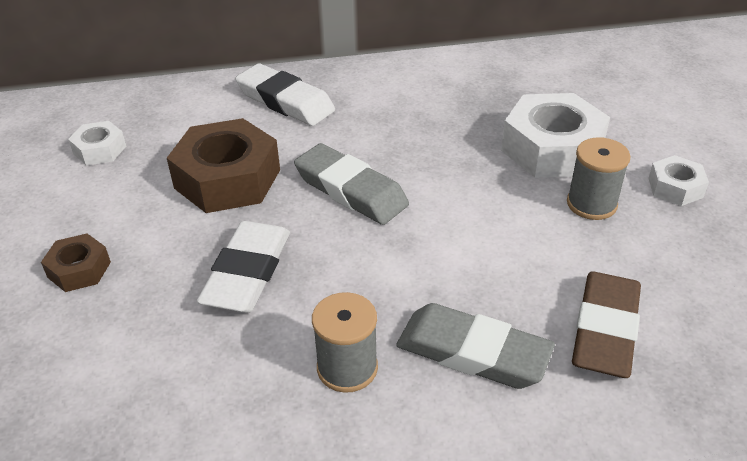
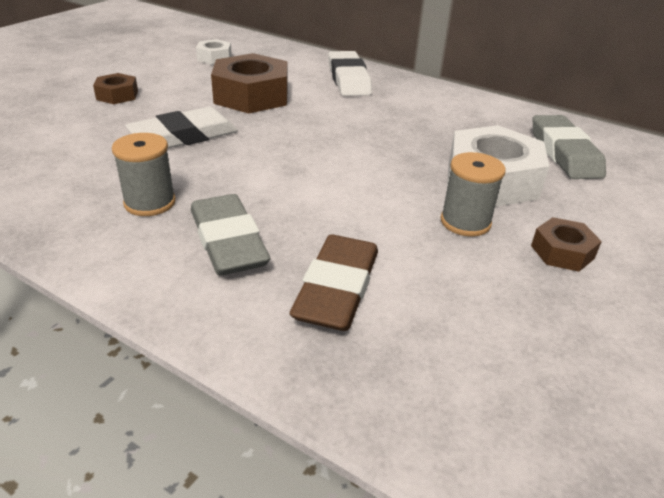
camera: 40 degrees right, 5 degrees down
grey eraser [294,143,409,225] -> grey eraser moved to [533,115,606,179]
brown eraser [572,271,641,378] -> brown eraser turned 45 degrees counterclockwise [290,235,378,331]
white nut [648,155,709,206] -> brown nut [531,217,602,272]

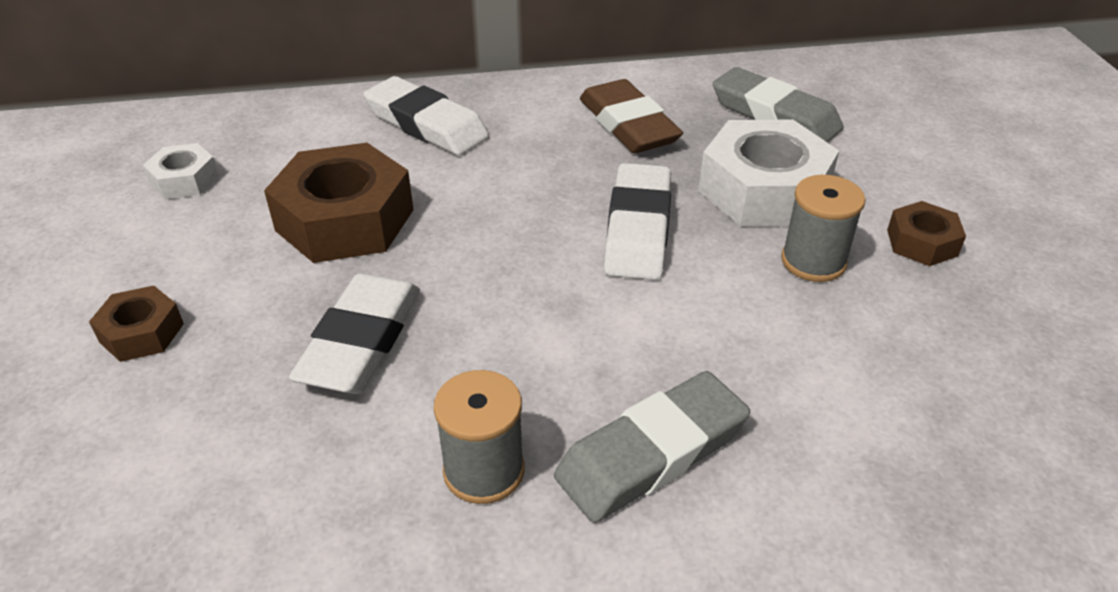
camera: 40 degrees left, 5 degrees up
grey eraser [191,194,270,276] -> grey eraser turned 60 degrees counterclockwise [554,371,750,523]
brown eraser [290,235,378,331] -> brown eraser moved to [580,79,683,153]
none -> white eraser [604,163,671,280]

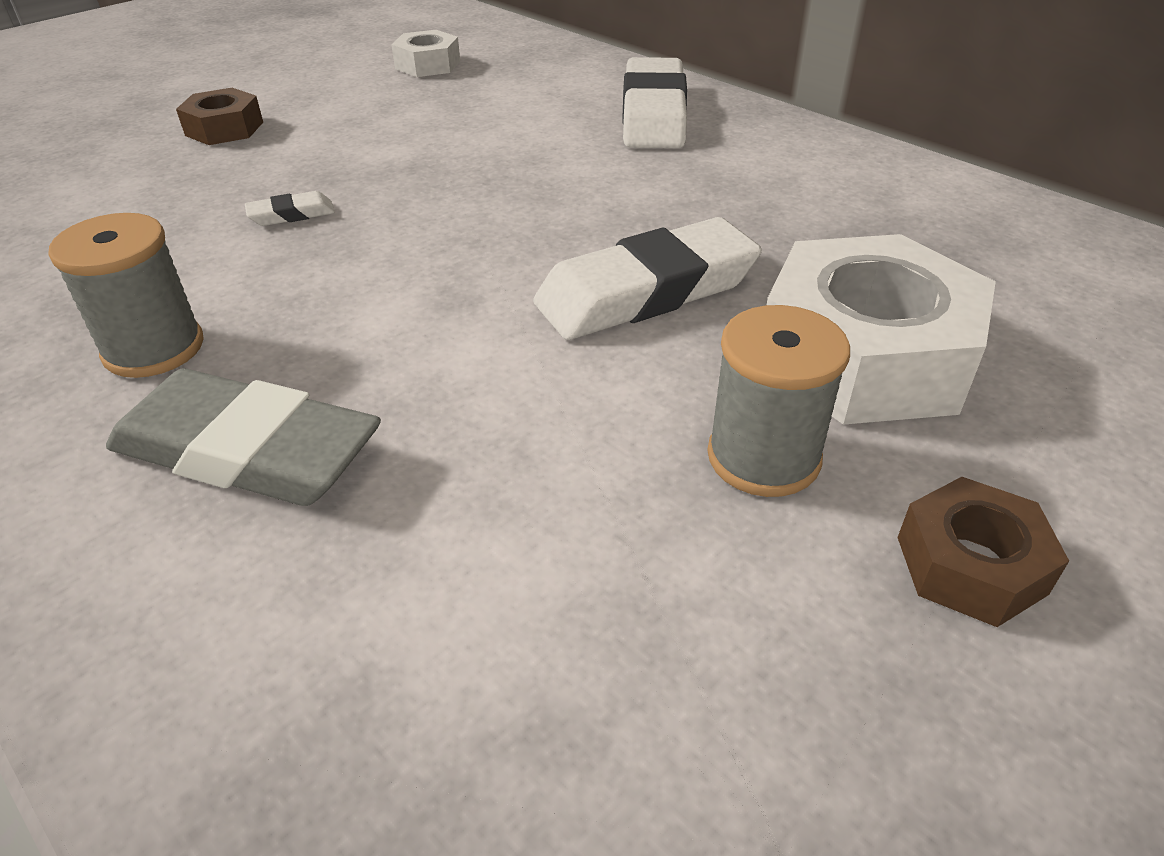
camera: 55 degrees right, 0 degrees up
brown nut [264,143,414,263] -> none
white eraser [289,274,420,394] -> white eraser [245,191,335,226], size x0.43
brown eraser [580,79,683,153] -> none
grey eraser [713,67,844,143] -> none

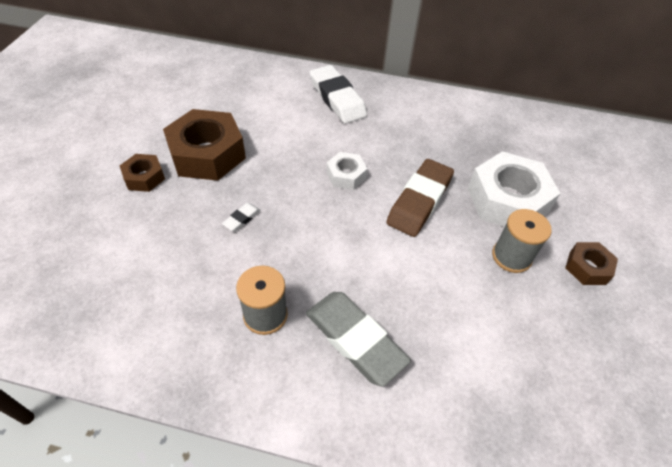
camera: 35 degrees left, 10 degrees up
grey eraser [106,369,381,506] -> grey eraser turned 60 degrees clockwise [306,292,411,386]
white nut [391,30,460,77] -> white nut moved to [326,152,367,190]
white eraser [533,217,762,340] -> brown eraser [386,159,454,237]
none -> brown nut [163,109,246,181]

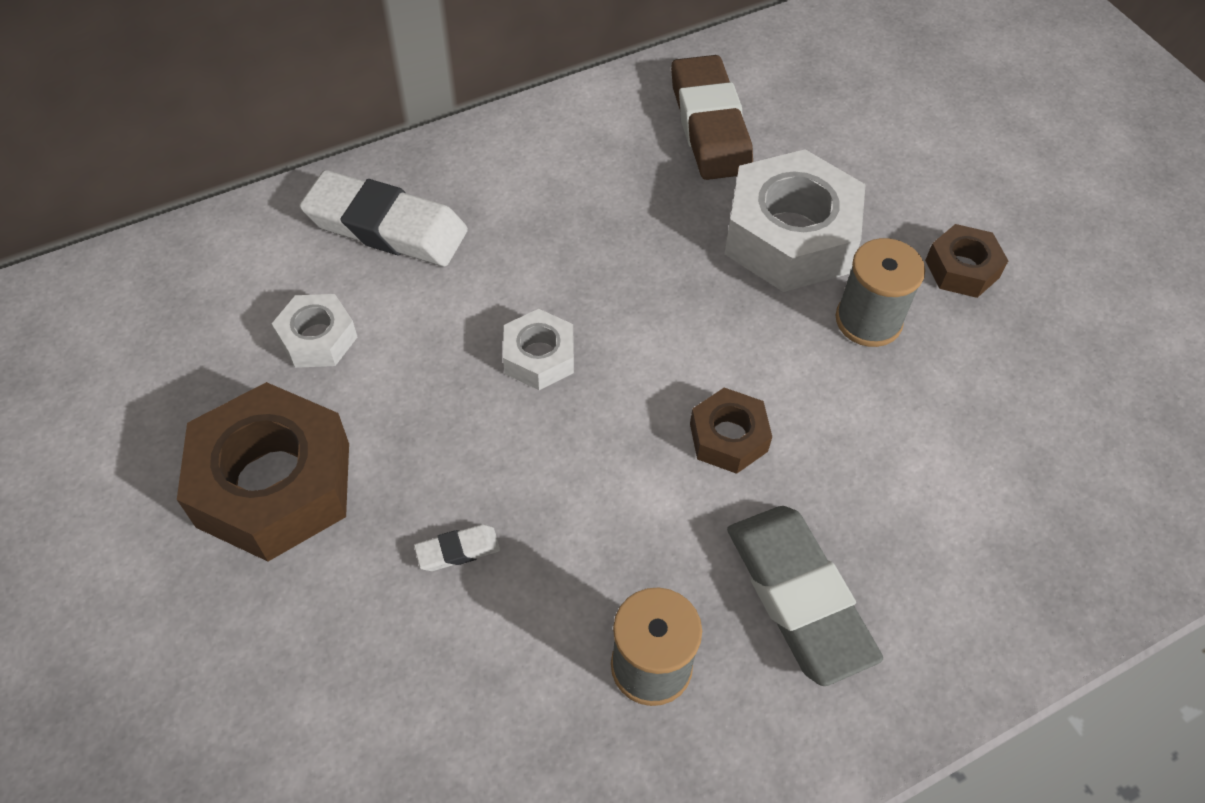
camera: 40 degrees left, 5 degrees up
brown nut [120,154,165,192] -> brown nut moved to [690,388,772,474]
white eraser [222,203,261,231] -> white eraser turned 75 degrees clockwise [414,524,500,571]
grey eraser [306,292,411,386] -> grey eraser turned 60 degrees clockwise [727,506,883,686]
brown eraser [386,159,454,237] -> brown eraser moved to [671,55,753,180]
none -> white nut [272,294,357,368]

